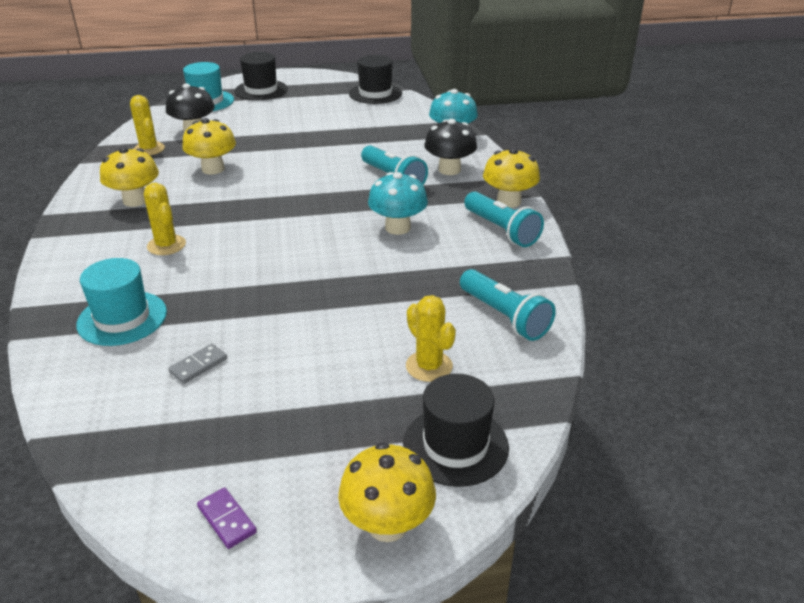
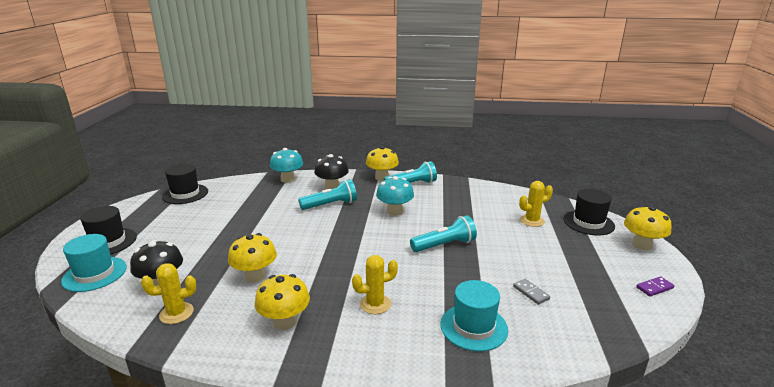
camera: 75 degrees left, 10 degrees down
turquoise flashlight [460,269,556,341] -> turquoise flashlight moved to [410,215,477,252]

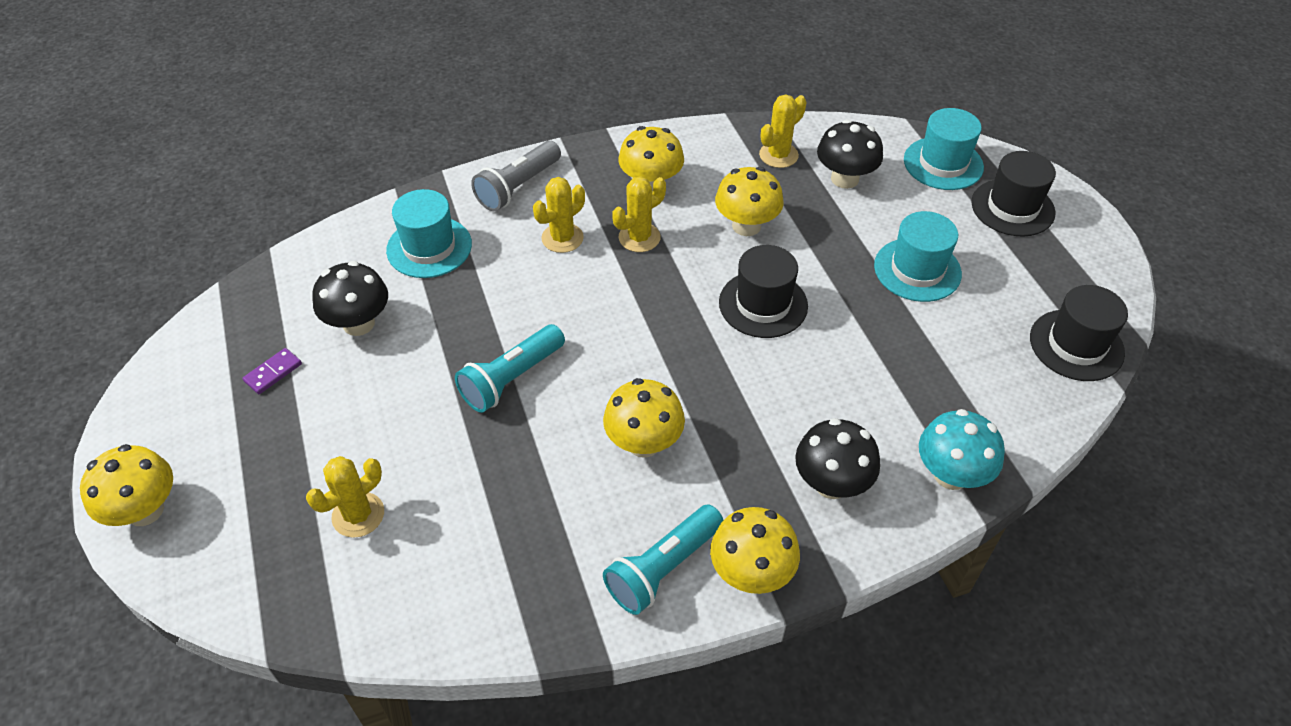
camera: 155 degrees right, 25 degrees up
turquoise flashlight [298,179,357,210] -> none
turquoise mushroom [376,176,414,216] -> yellow mushroom [603,378,685,458]
grey domino [513,279,550,305] -> black mushroom [312,261,388,336]
black hat [563,189,615,236] -> black hat moved to [719,245,808,338]
purple domino [636,276,675,296] -> purple domino moved to [243,348,302,394]
none -> grey flashlight [471,141,561,211]
none -> yellow cactus [612,176,666,252]
none -> turquoise hat [874,211,962,302]

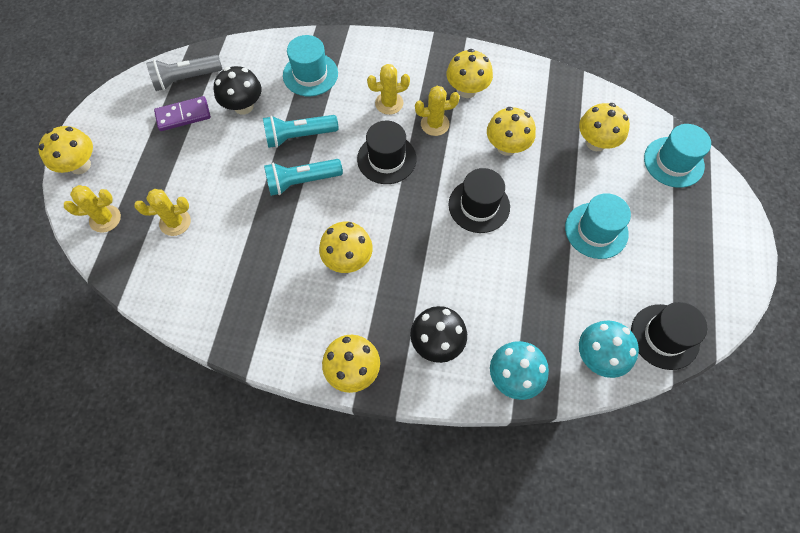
camera: 30 degrees right, 15 degrees up
purple domino [243,348,302,394] -> purple domino [154,96,211,131], size x1.59
grey flashlight [471,141,561,211] -> grey flashlight moved to [146,55,222,91]
turquoise flashlight [603,505,724,615] -> turquoise flashlight moved to [263,115,339,148]
yellow cactus [759,94,807,168] -> yellow cactus moved to [64,185,121,233]
black mushroom [817,119,883,189] -> yellow mushroom [579,103,630,151]
black hat [971,151,1056,237] -> black hat moved to [357,121,416,184]
none -> turquoise mushroom [579,321,639,378]

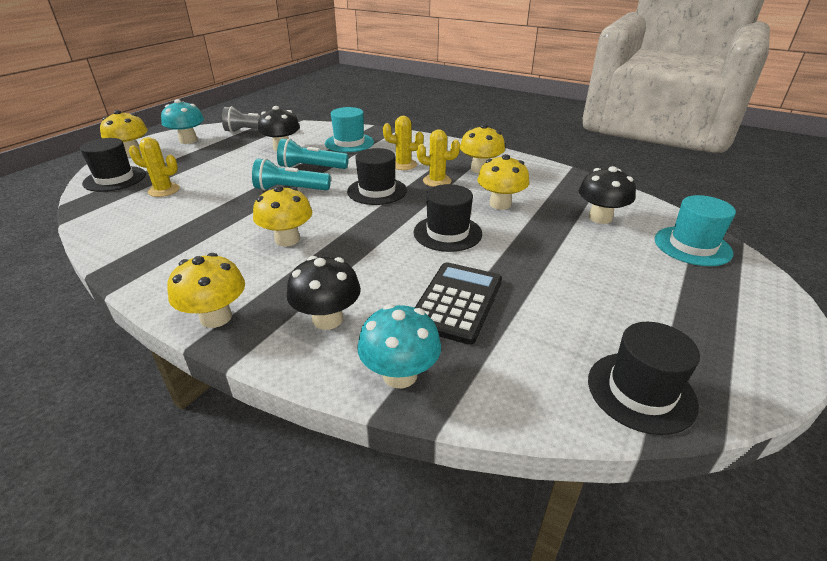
camera: 20 degrees right, 30 degrees down
yellow cactus [64,185,121,233] -> black hat [80,138,146,192]
purple domino [154,96,211,131] -> none
turquoise hat [565,193,631,259] -> none
yellow mushroom [579,103,630,151] -> black mushroom [579,166,636,224]
turquoise mushroom [579,321,639,378] -> turquoise mushroom moved to [161,99,204,144]
none -> black calculator [415,262,502,345]

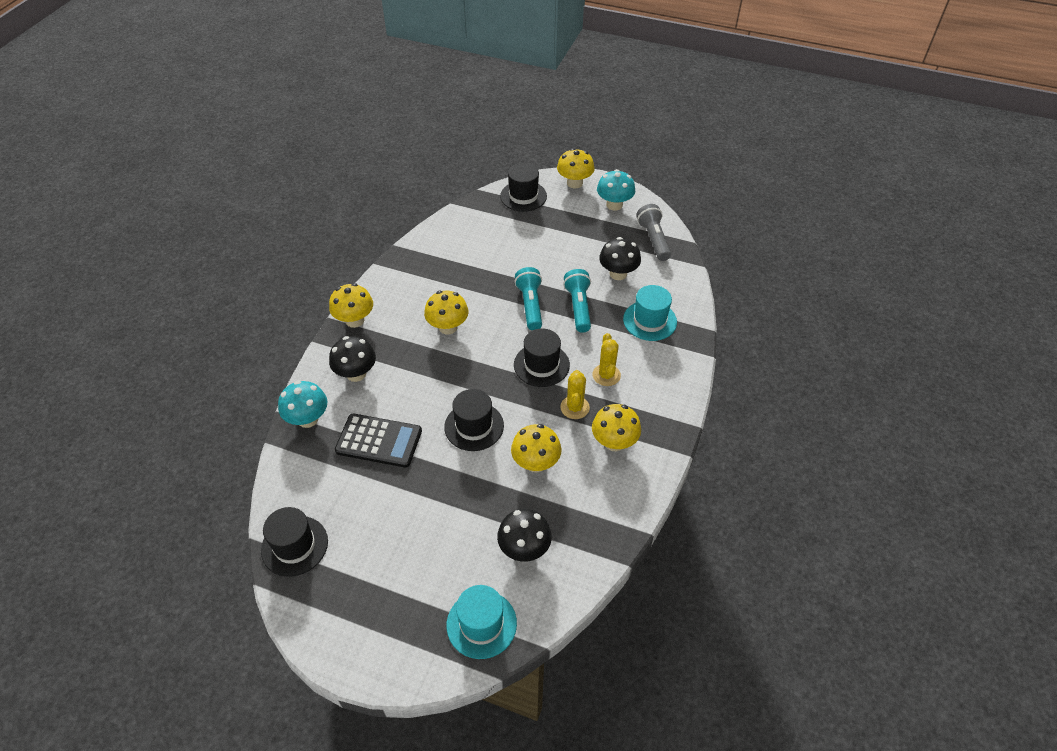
camera: 80 degrees right, 15 degrees up
yellow cactus [129,137,180,197] -> none

